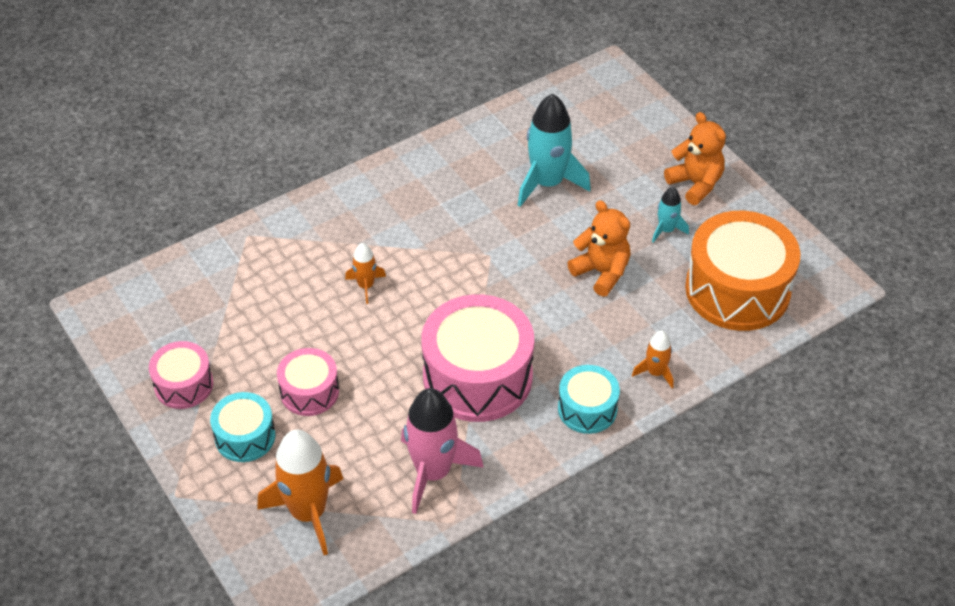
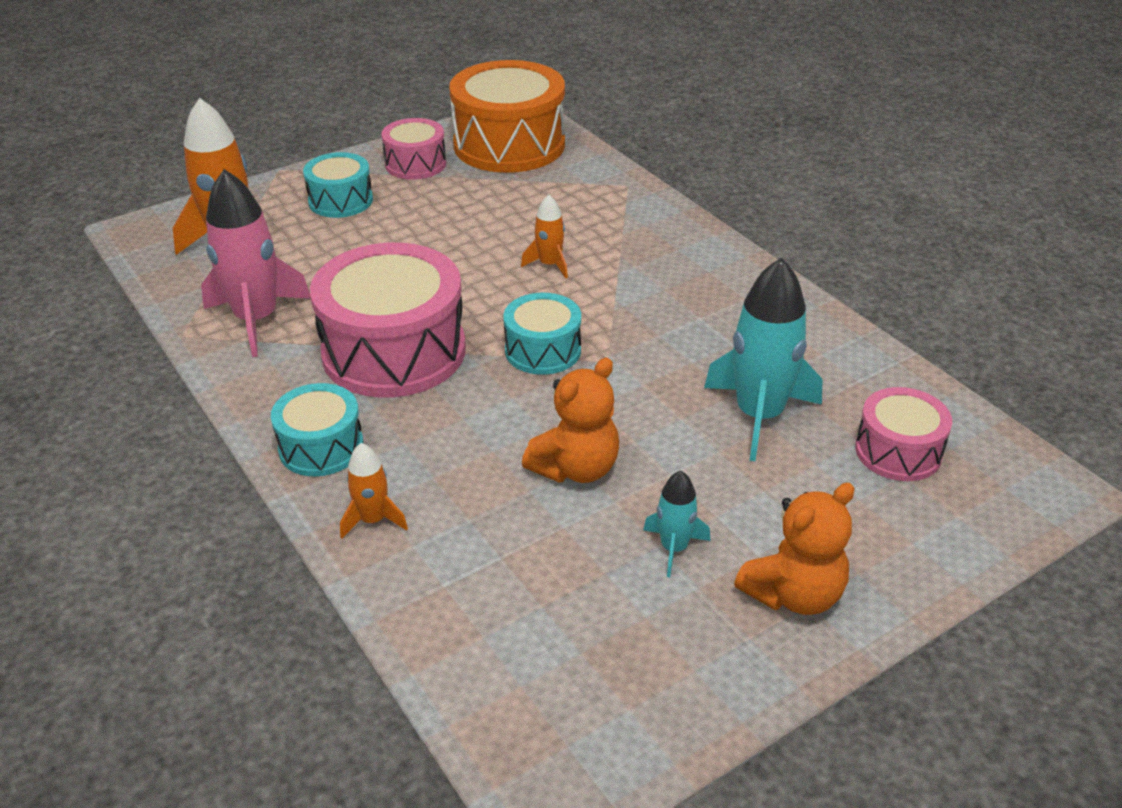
camera: 90 degrees right, 10 degrees down
pink drum [277,348,339,416] -> pink drum moved to [855,387,952,481]
orange drum [685,211,800,331] -> orange drum moved to [449,60,565,173]
none -> turquoise drum [503,293,581,375]

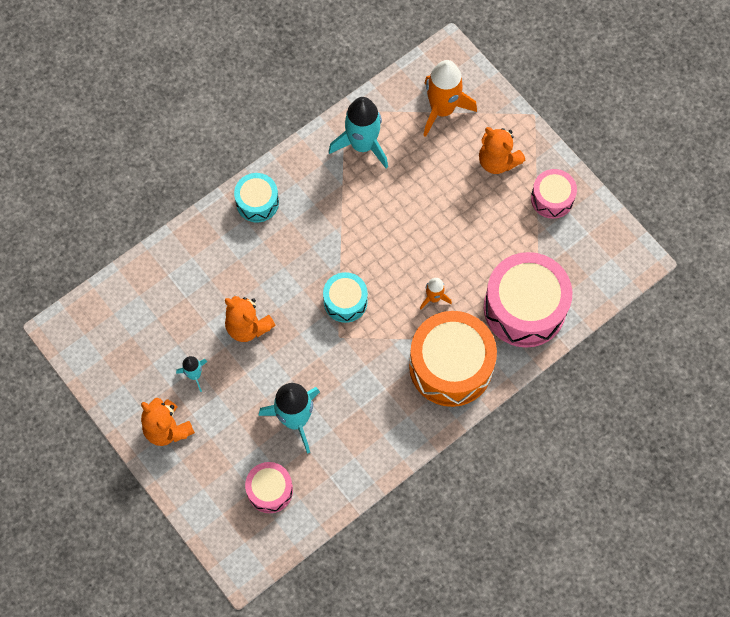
camera: 85 degrees right, 30 degrees up
pink rocket [201,169,311,357] -> turquoise rocket [329,97,388,168]
turquoise drum [303,152,373,218] -> orange teddy bear [479,127,525,174]
pink drum [310,242,466,398] -> pink drum moved to [484,252,573,348]
orange rocket [340,443,408,539] -> none
orange drum [449,60,565,173] -> orange drum moved to [409,311,497,407]

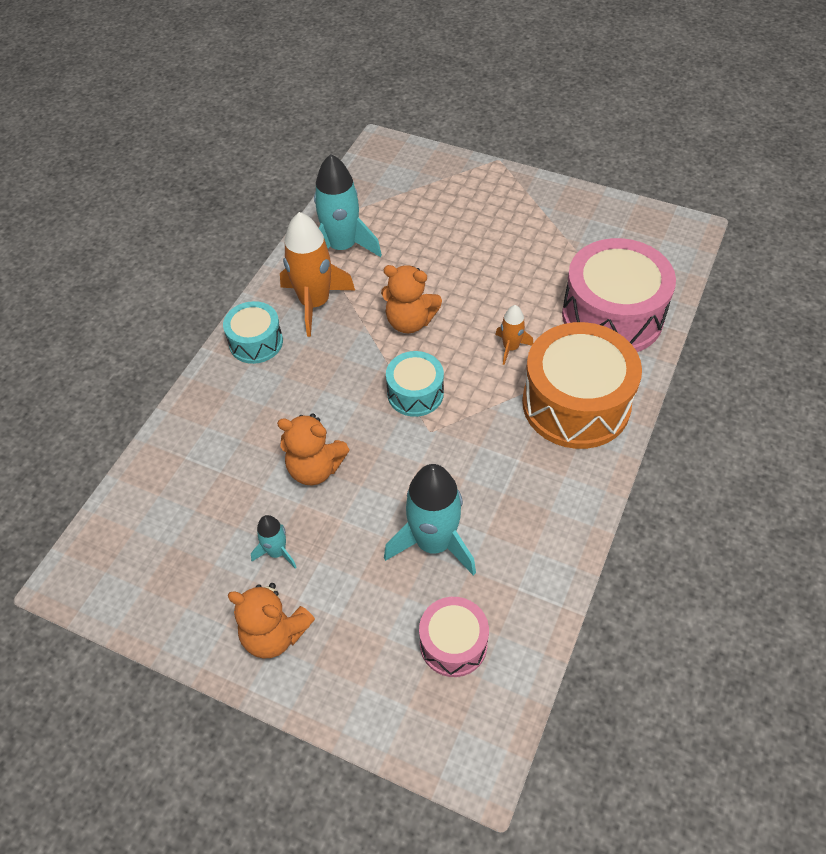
camera: 25 degrees left, 15 degrees down
orange rocket [423,60,477,137] -> orange rocket moved to [280,212,355,337]
orange teddy bear [479,127,525,174] -> orange teddy bear moved to [381,265,442,333]
pink drum [531,169,577,219] -> none

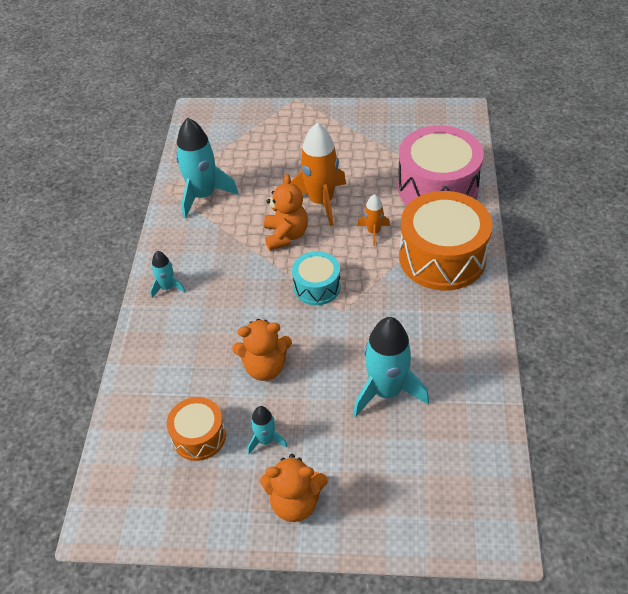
camera: 20 degrees left, 5 degrees down
turquoise drum [223,301,283,364] -> turquoise rocket [150,251,186,298]
orange rocket [280,212,355,337] -> orange rocket moved to [291,123,346,226]
orange teddy bear [381,265,442,333] -> orange teddy bear turned 90 degrees counterclockwise [264,174,308,251]
pink drum [419,597,489,677] -> none
none -> orange drum [167,397,226,461]

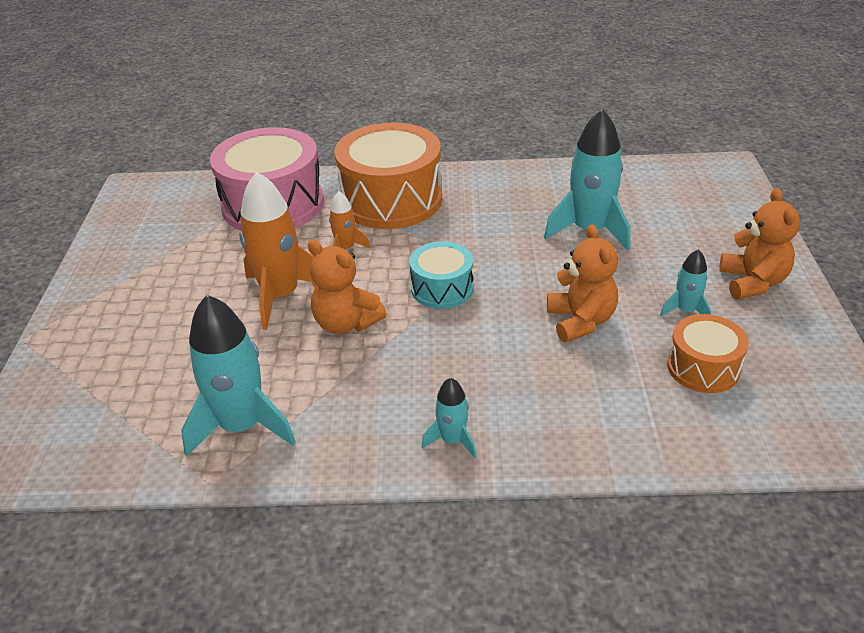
camera: 95 degrees left, 10 degrees down
orange teddy bear [264,174,308,251] -> orange teddy bear turned 135 degrees counterclockwise [308,240,387,334]

